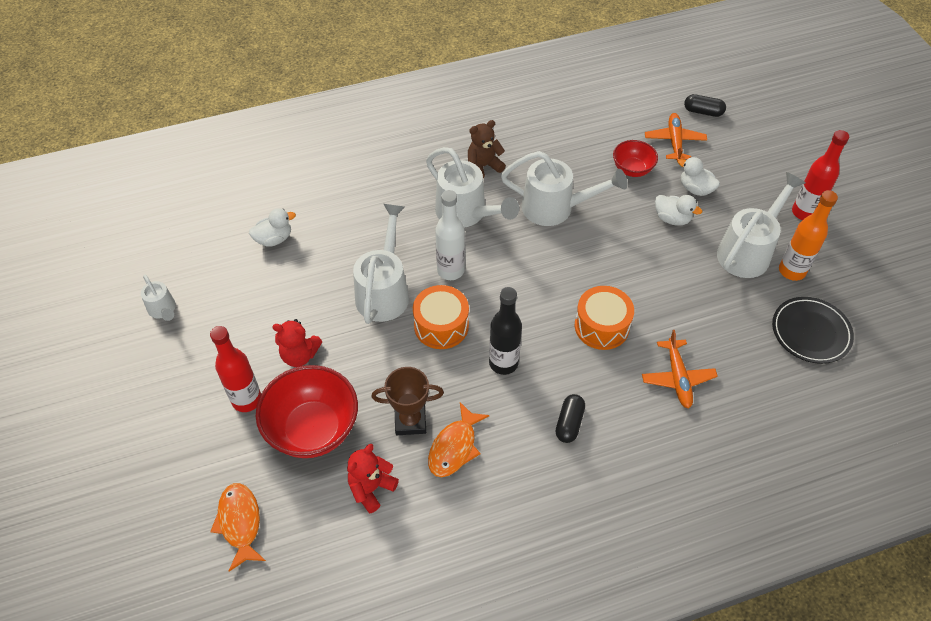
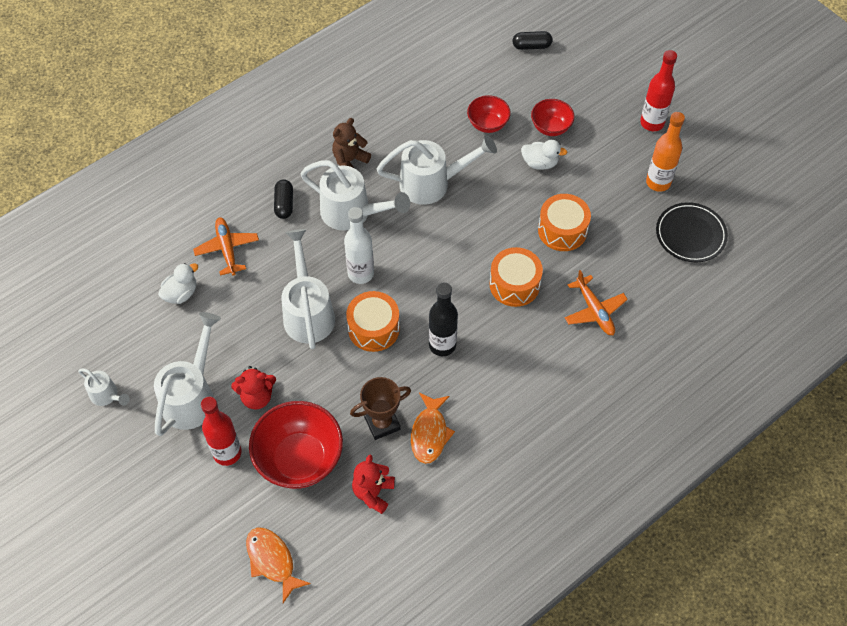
camera: 20 degrees left, 5 degrees up
black capsule [555,394,585,443] -> black capsule moved to [274,179,293,219]
orange plane [645,113,707,162] -> orange plane moved to [193,218,259,276]
white duck [678,157,720,196] -> red bowl [531,99,575,136]
white watering can [717,172,805,278] -> white watering can moved to [154,312,221,436]
none -> orange drum [538,194,591,251]

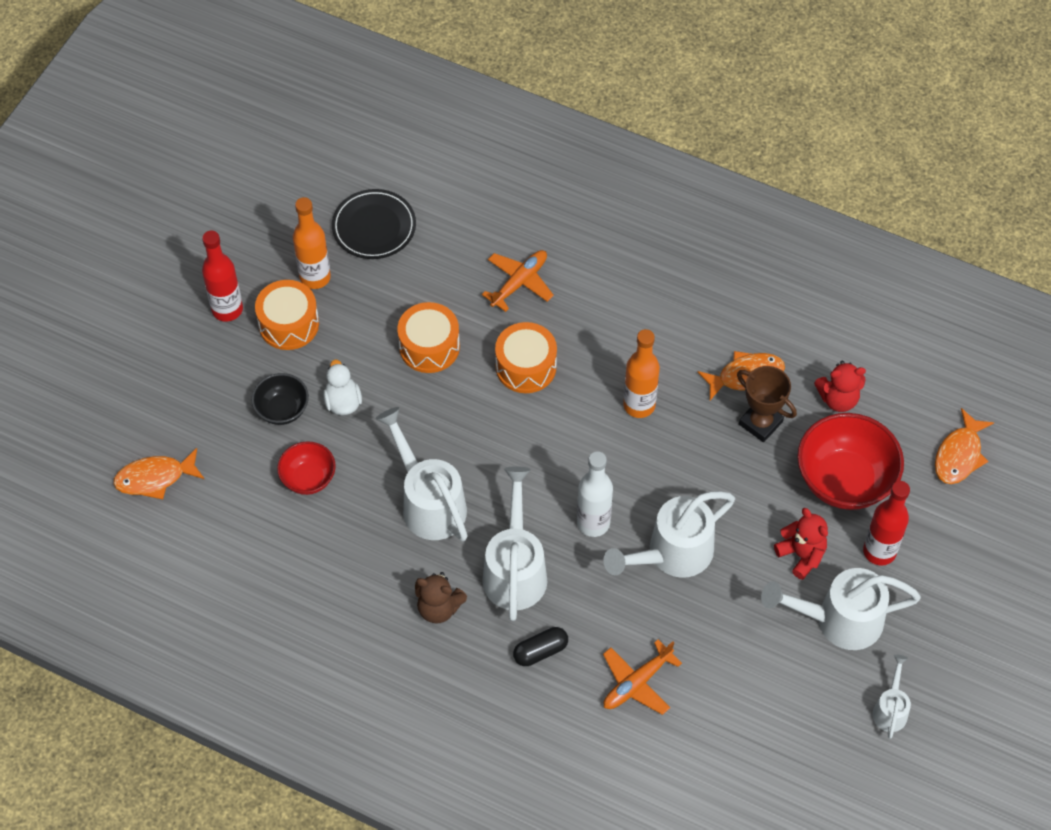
camera: 115 degrees left, 0 degrees up
white duck [158,263,198,304] -> none
orange drum [346,291,400,352] -> orange drum moved to [255,280,319,350]
black bottle [429,282,458,356] -> orange bottle [623,329,660,418]
black capsule [512,31,553,50] -> orange fish [113,448,204,499]
red bowl [531,99,575,136] -> black bowl [252,373,309,425]

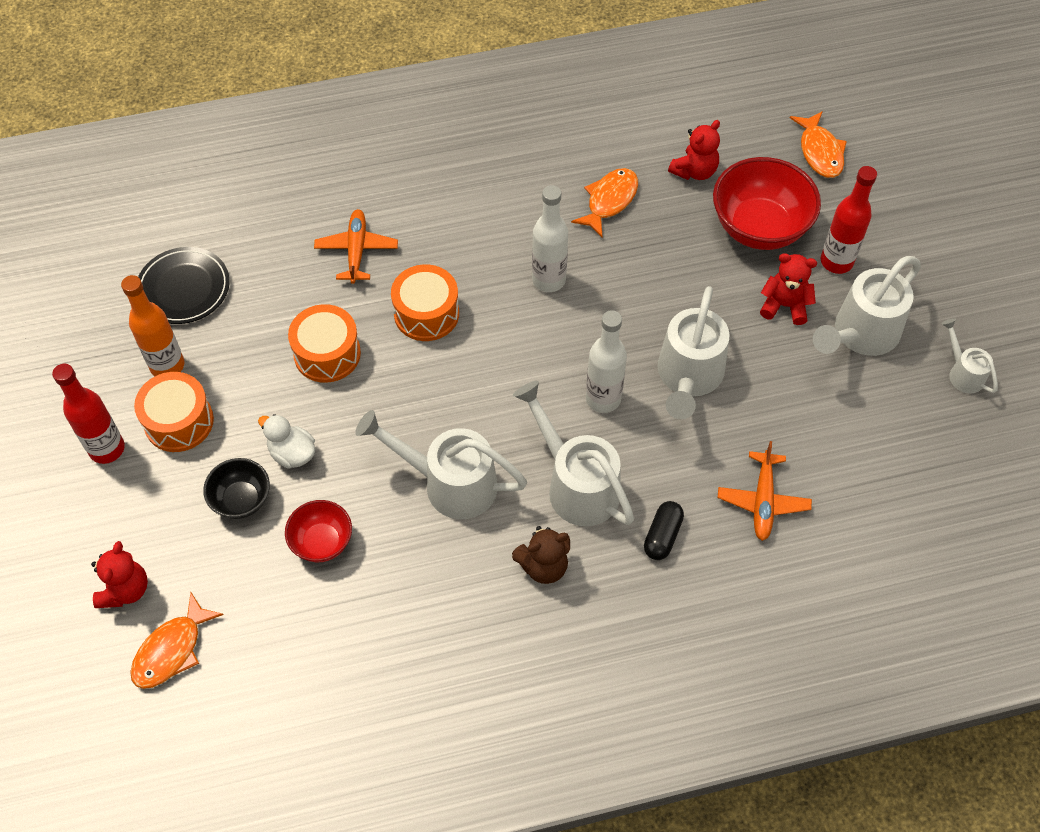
camera: 40 degrees left, 0 degrees up
orange bottle [623,329,660,418] -> white bottle [532,185,568,292]
brown trophy [737,366,797,442] -> none
none -> red teddy bear [91,541,148,608]

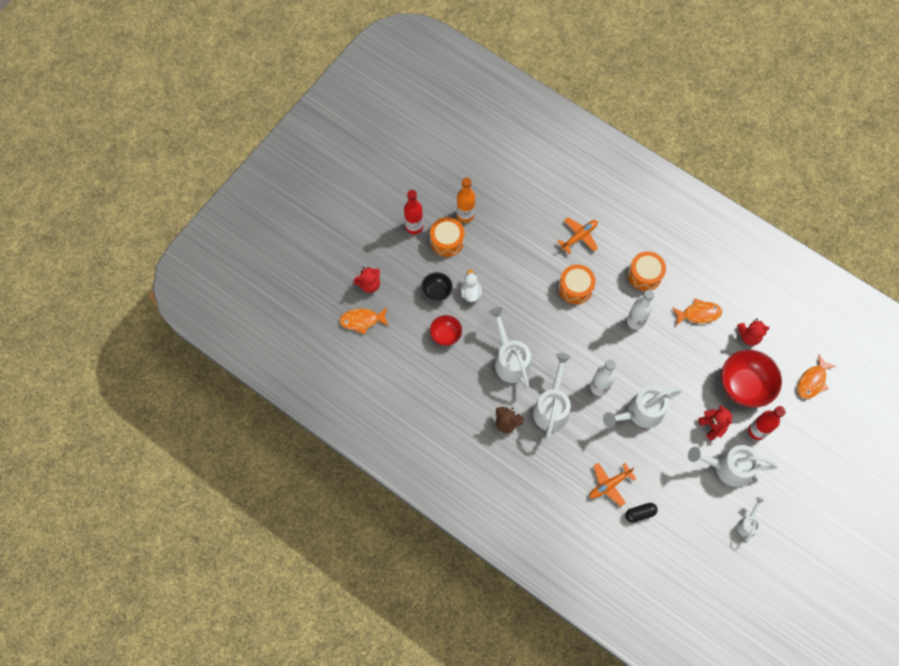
camera: 50 degrees right, 10 degrees up
black plate [138,247,230,324] -> none
orange drum [288,304,361,383] -> orange drum moved to [628,251,666,291]
black capsule [644,501,684,560] -> black capsule moved to [625,503,658,523]

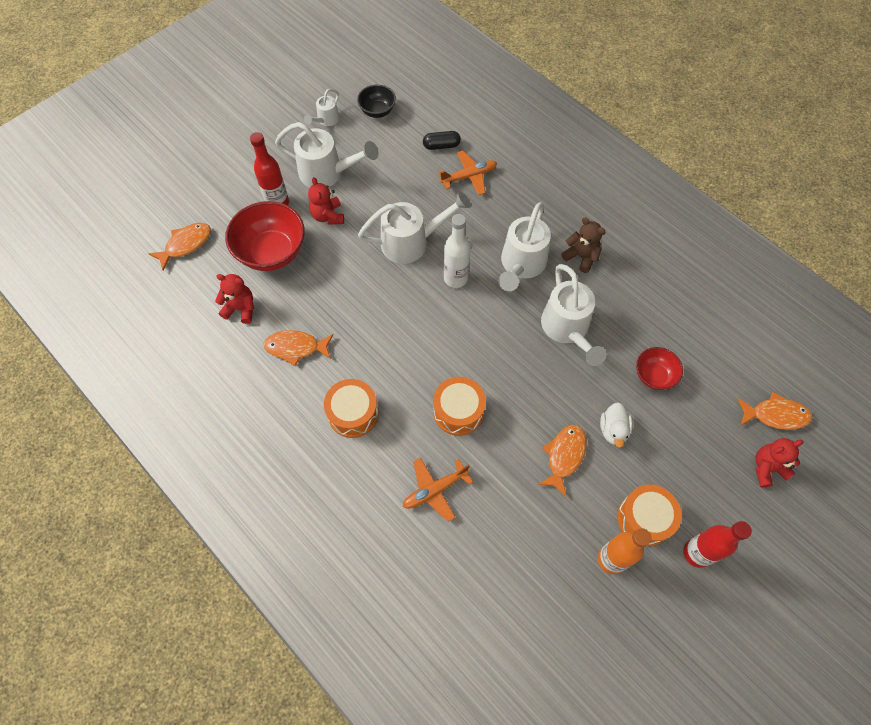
camera: 170 degrees left, 5 degrees down
black bowl [421,272,453,302] -> black bowl moved to [357,85,396,118]
white bottle [627,290,654,330] -> none
none -> orange fish [538,425,587,497]

